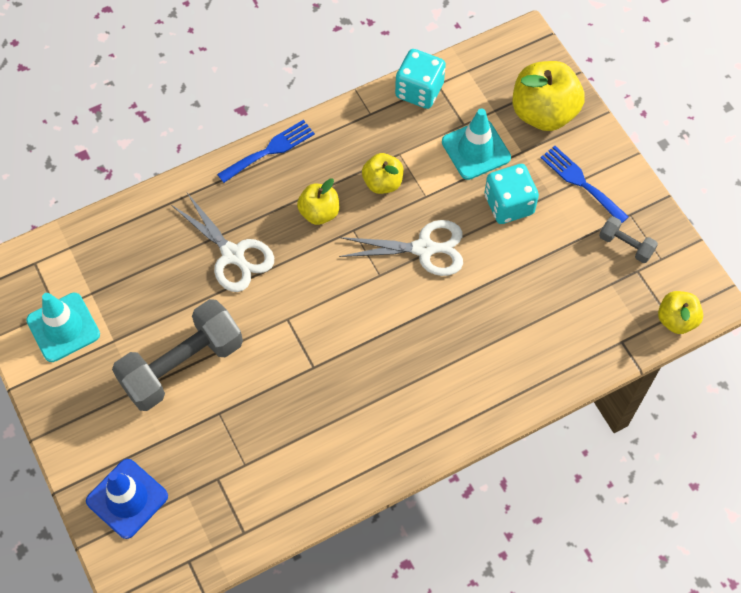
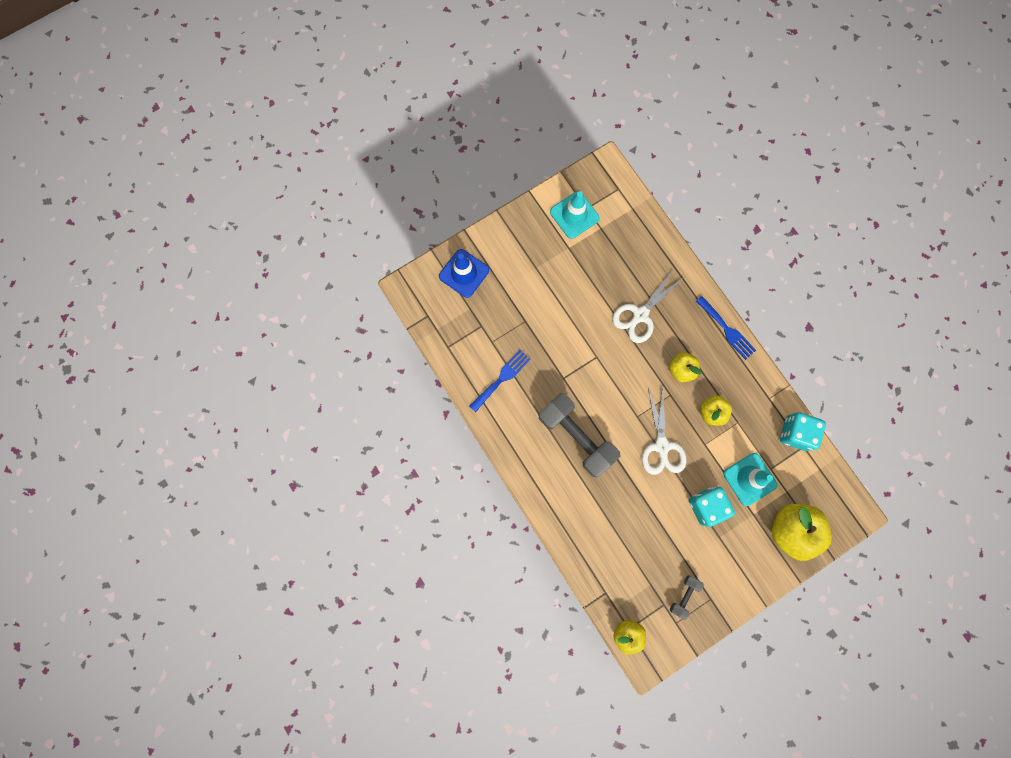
camera: 85 degrees right, 15 degrees up
grey dumbbell [112,299,243,411] -> grey dumbbell moved to [538,393,621,477]
blue fork [541,146,629,223] -> blue fork moved to [469,350,531,413]

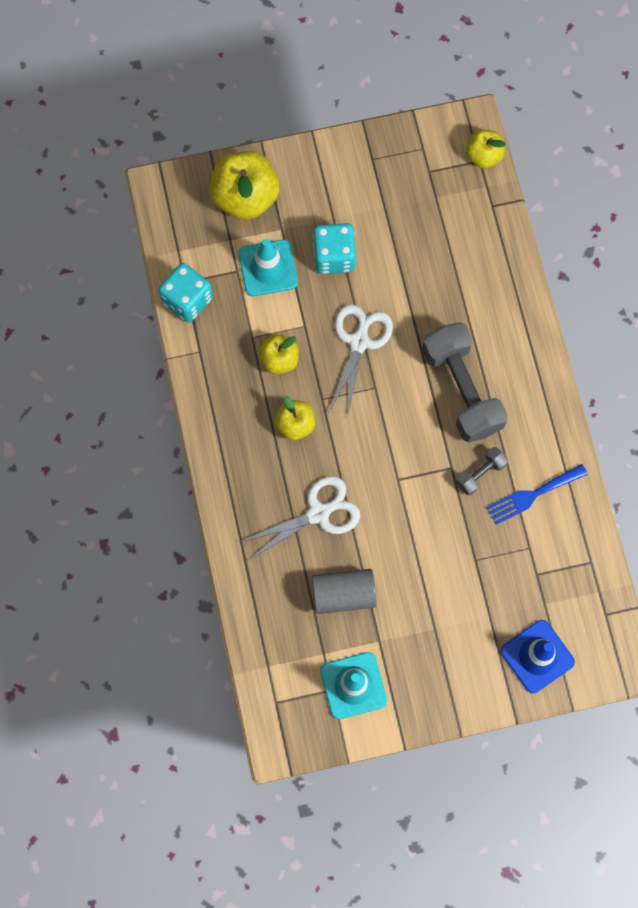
camera: 160 degrees left, 5 degrees down
grey dumbbell [670,575,704,620] -> grey dumbbell moved to [456,447,508,496]
blue fork [696,296,756,360] -> none
none -> grey cylinder [312,569,377,614]

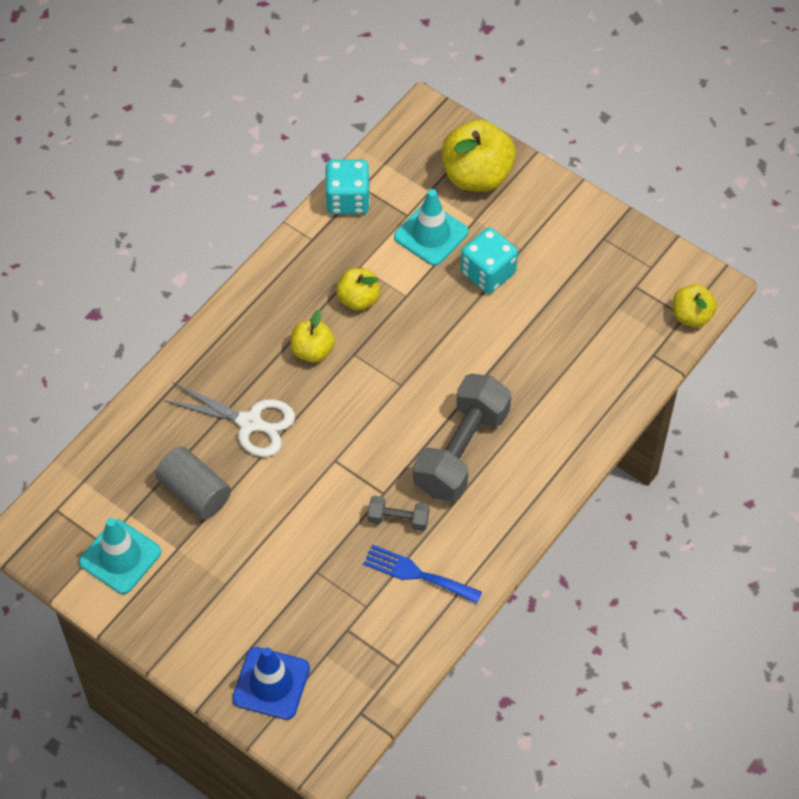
camera: 50 degrees right, 15 degrees down
white scissors [329,304,393,414] -> none

